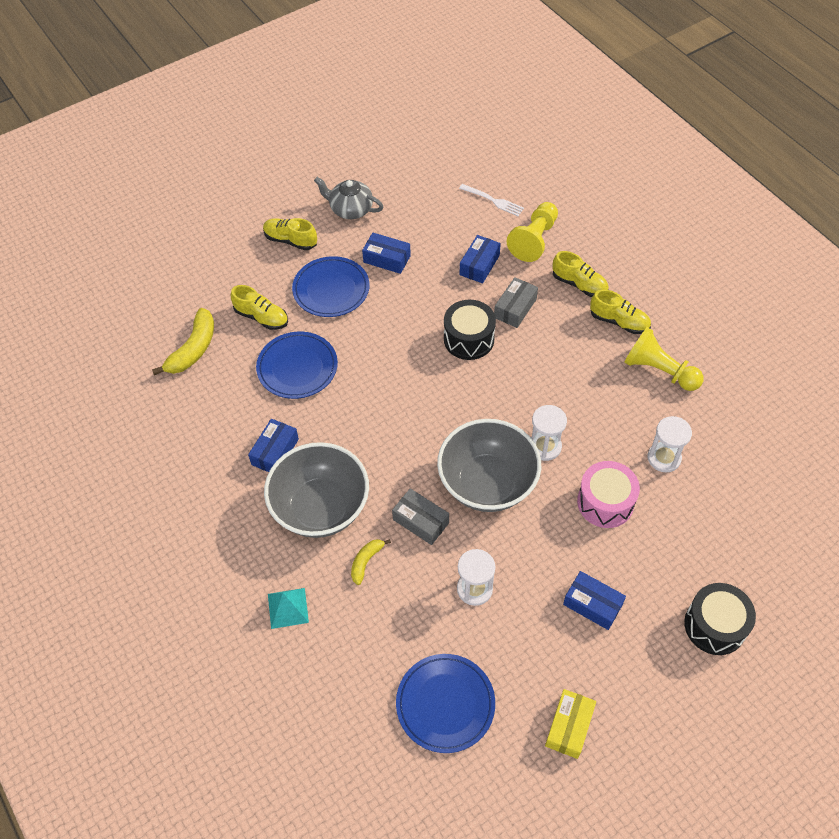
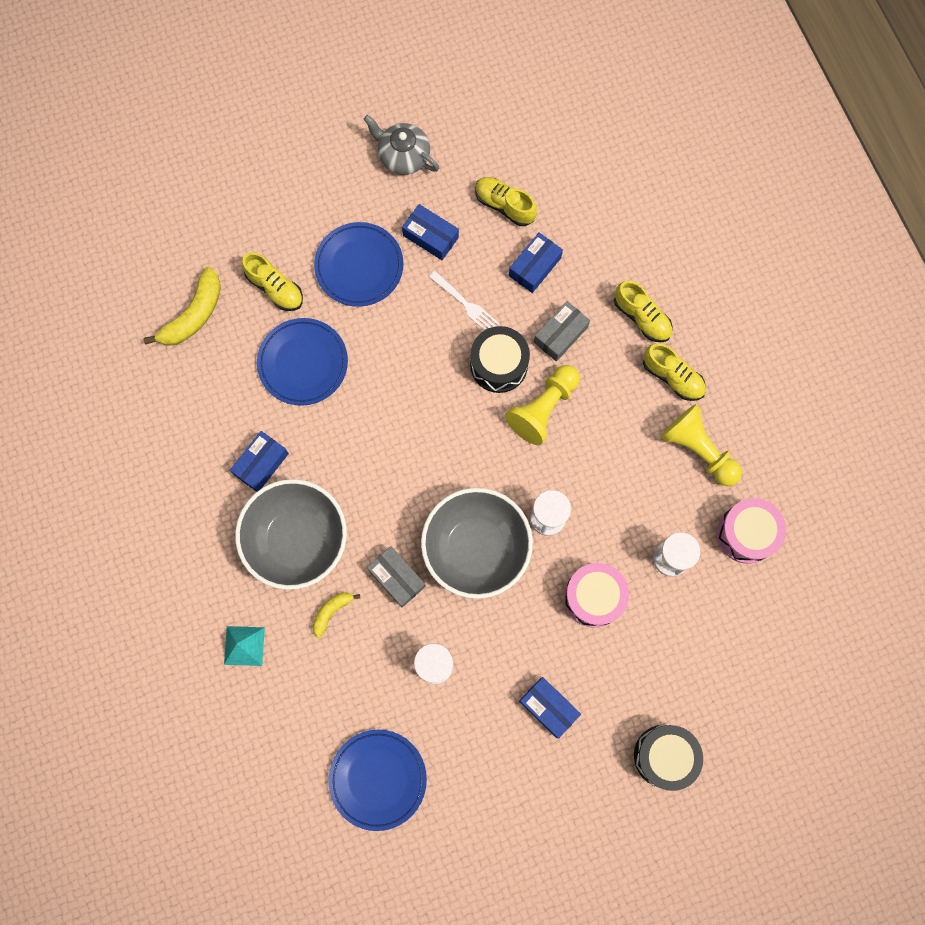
camera: 10 degrees right, 20 degrees up
yellow shoe [263,218,317,250] -> yellow shoe moved to [475,177,537,226]
white fork [459,184,524,216] -> white fork moved to [429,271,499,330]
yellow pawn [507,202,558,262] -> yellow pawn moved to [505,365,580,445]
yellow box [545,689,596,759] -> none
none -> pink drum [717,498,786,564]

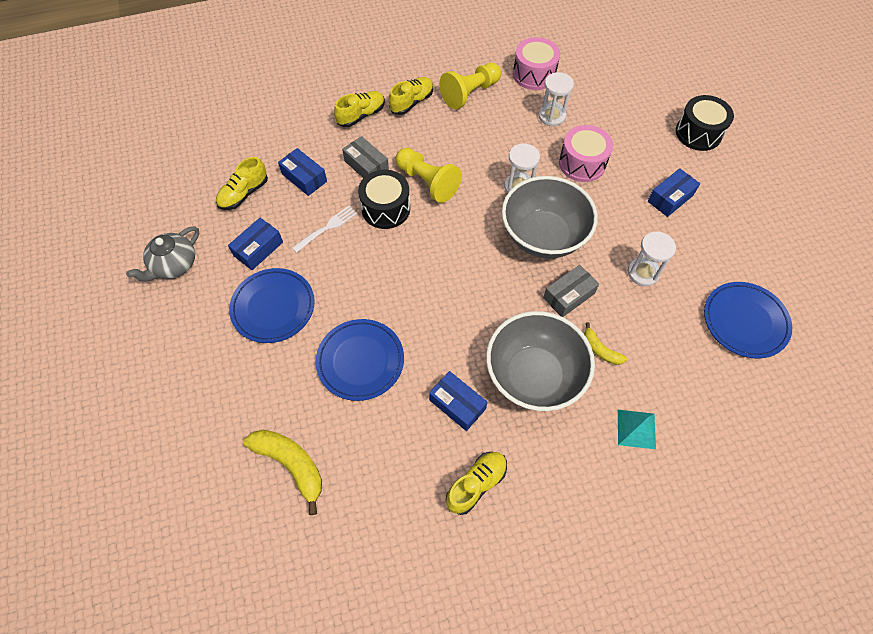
camera: 85 degrees left, 15 degrees down
yellow shoe [242,252,303,311] -> yellow shoe moved to [446,452,507,515]

